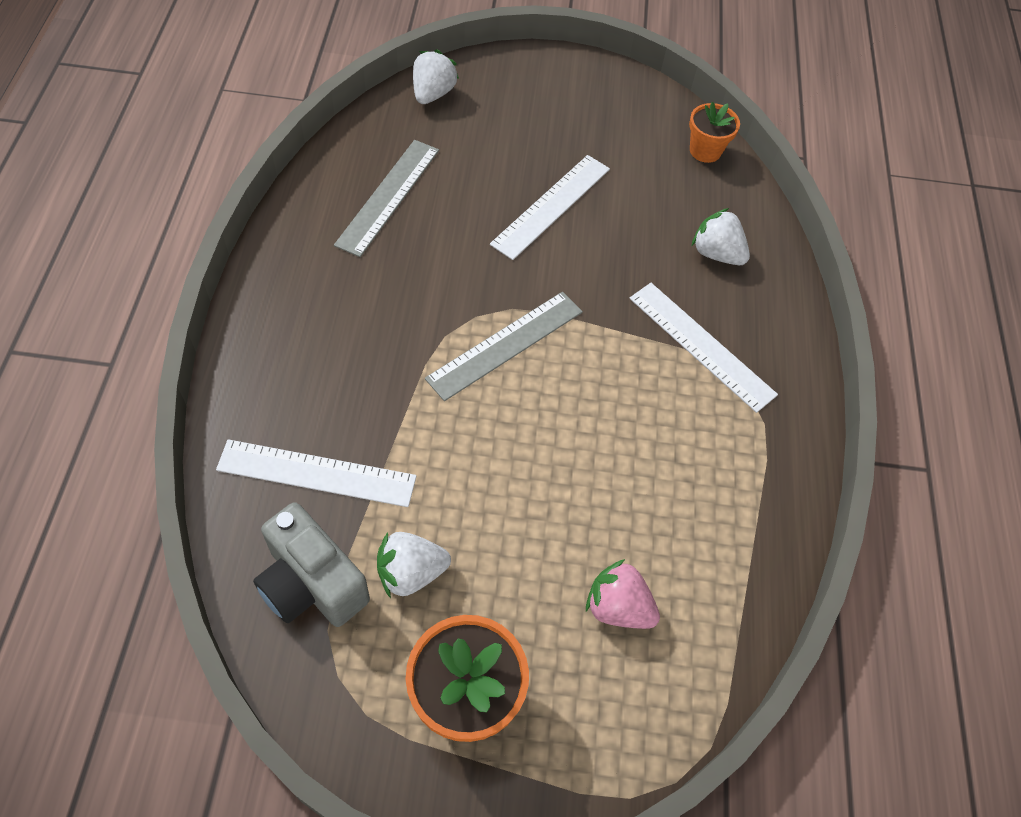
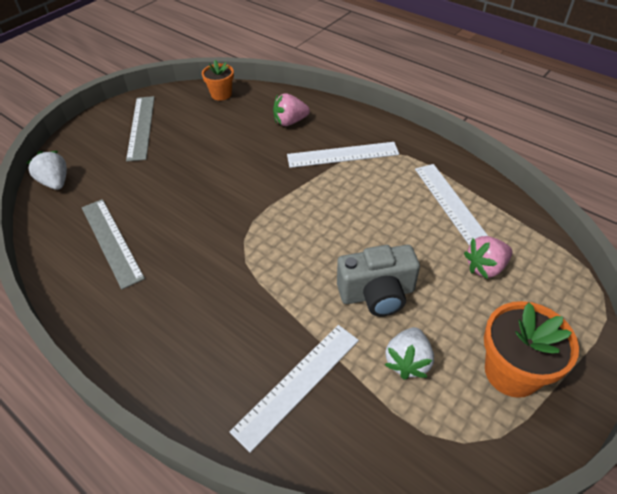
camera: 50 degrees left, 10 degrees down
grey camera [253,502,370,627] -> grey camera moved to [337,245,420,317]
grey ruler [425,292,583,401] -> grey ruler moved to [126,96,155,162]
white ruler [490,155,610,260] -> white ruler moved to [415,164,488,246]
white strawberry [692,208,750,265] -> pink strawberry [273,93,310,126]

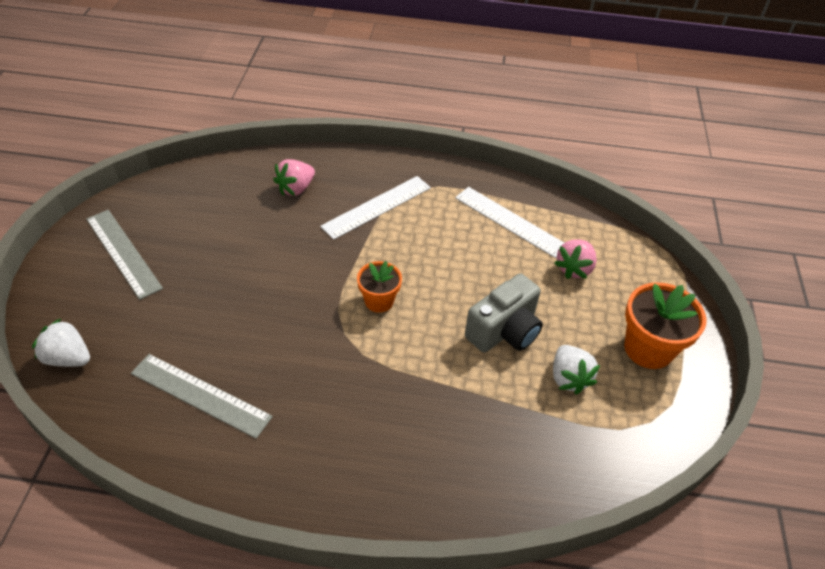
camera: 35 degrees left, 0 degrees up
orange flower pot [202,60,234,101] -> orange flower pot moved to [357,261,402,313]
white ruler [230,325,359,453] -> none

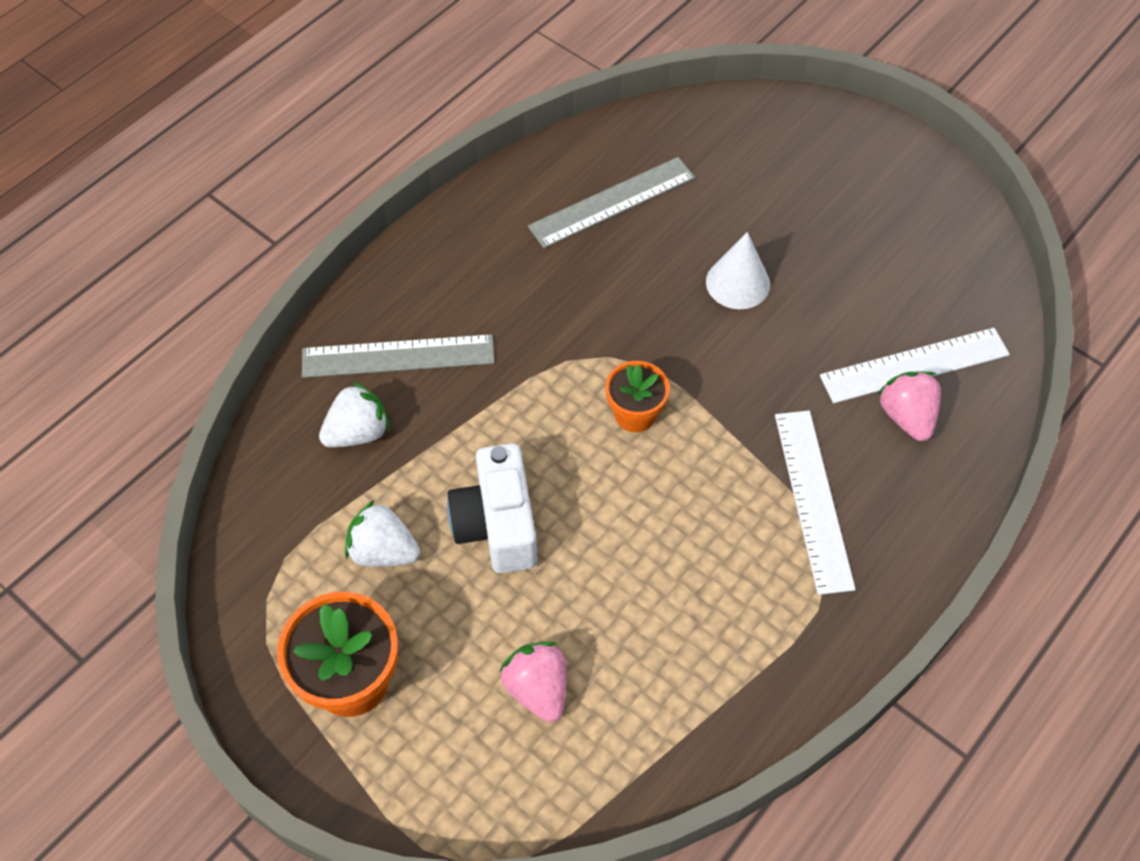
camera: 125 degrees right, 10 degrees up
white strawberry [32,318,90,367] -> white strawberry moved to [319,381,390,448]
grey ruler [86,210,163,300] -> grey ruler moved to [302,334,495,378]
white ruler [455,187,564,258] -> white ruler moved to [820,328,1010,403]
grey camera [465,273,543,353] -> white camera [447,443,537,573]
none -> white cone [706,232,770,309]

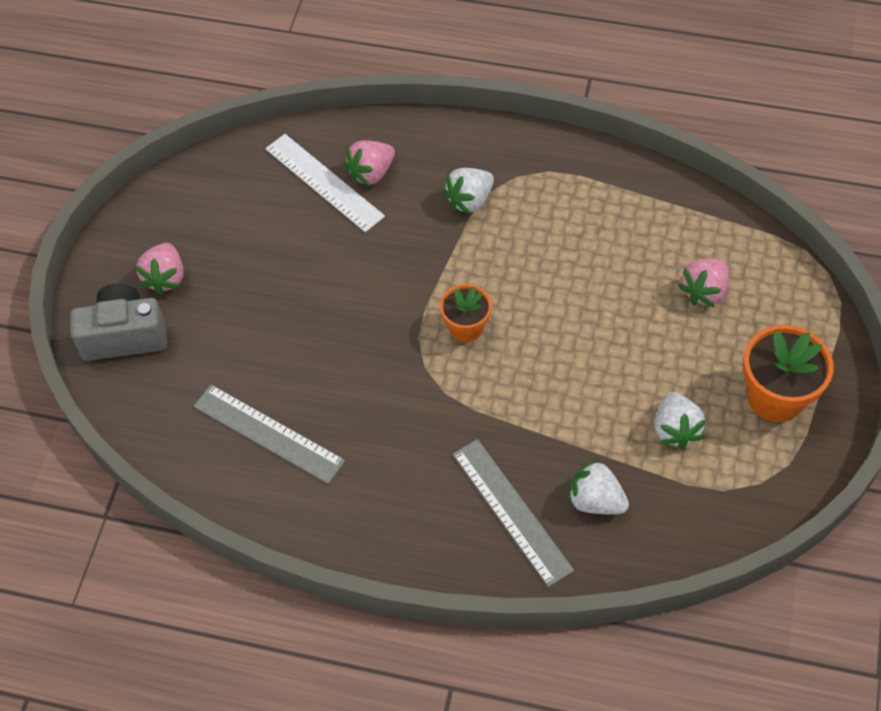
camera: 115 degrees left, 0 degrees up
white camera [447,443,537,573] -> none
white cone [706,232,770,309] -> none
white ruler [775,411,856,595] -> white strawberry [443,168,494,215]
none -> grey camera [70,284,167,361]
none -> pink strawberry [135,243,184,295]

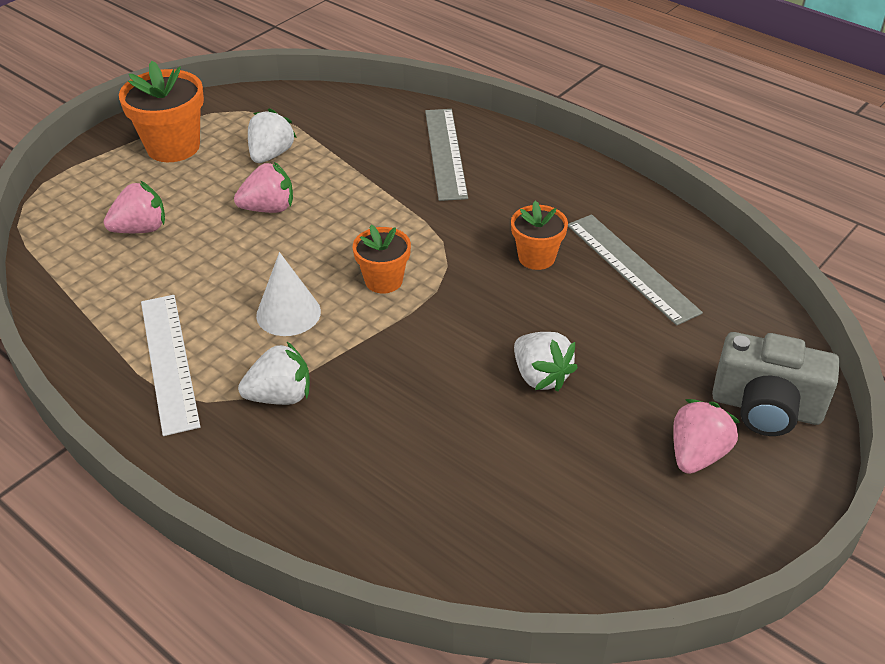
camera: 155 degrees left, 15 degrees down
white ruler [265,134,385,232] -> white ruler moved to [141,295,200,436]
pink strawberry [344,140,395,186] -> pink strawberry moved to [234,162,293,213]
white strawberry [568,459,629,514] -> white strawberry moved to [514,332,578,392]
none -> white cone [256,252,321,336]
none -> orange flower pot [511,201,568,270]

